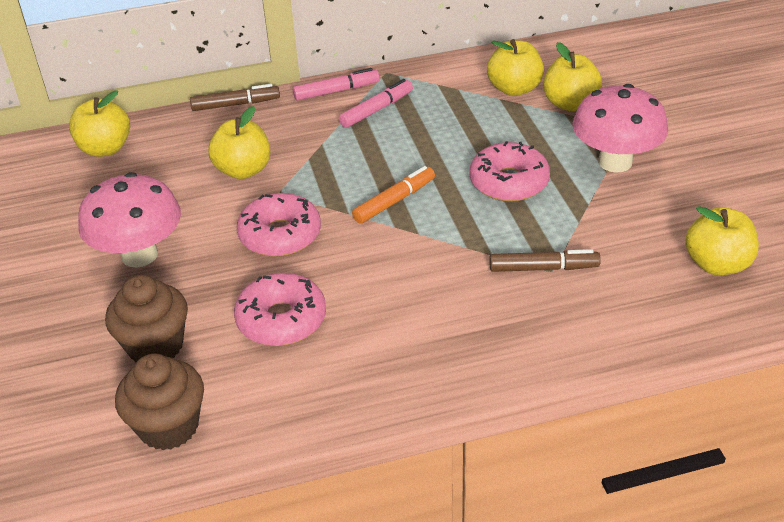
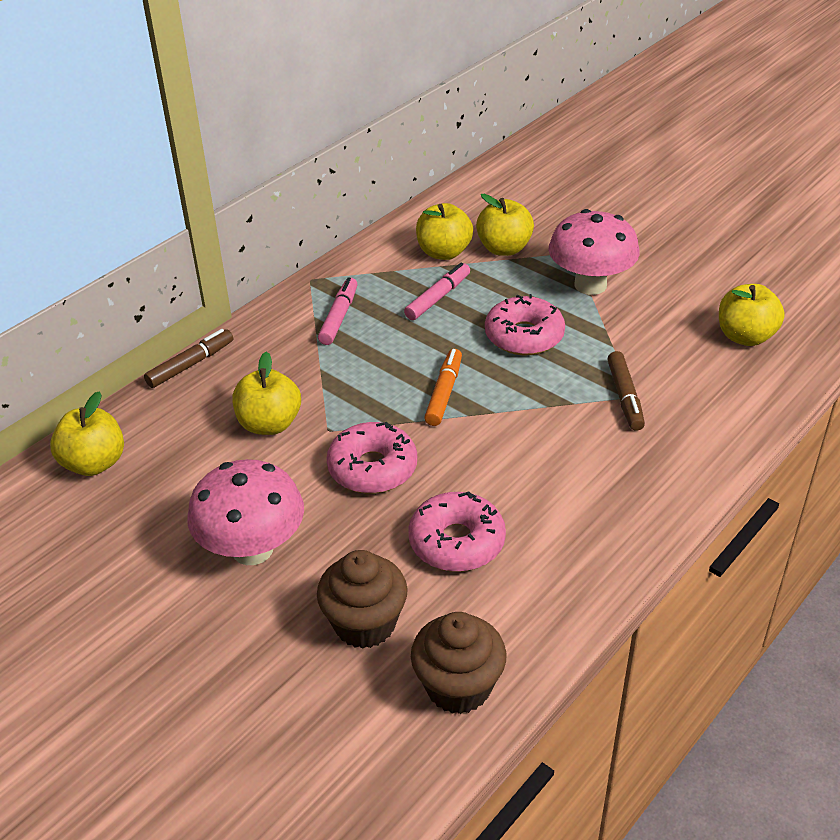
camera: 35 degrees left, 0 degrees up
pink marker [293,68,380,101] -> pink marker moved to [404,263,470,320]
brown marker [489,249,601,272] -> brown marker turned 120 degrees clockwise [607,351,645,431]

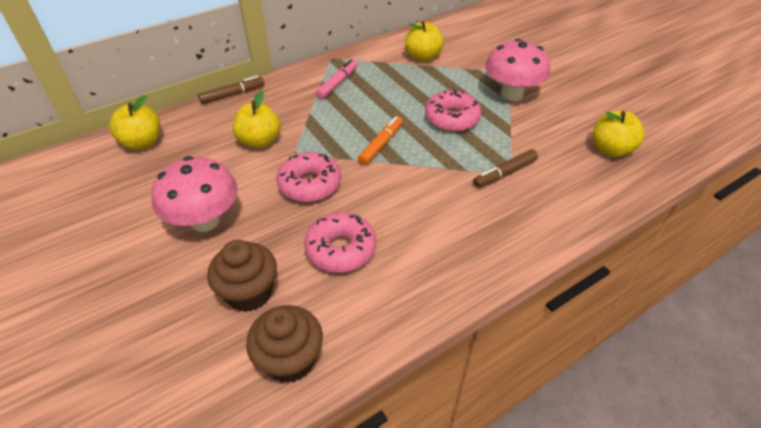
camera: 15 degrees right, 5 degrees up
pink marker [404,263,470,320] -> none
yellow apple [476,194,534,256] -> none
brown marker [607,351,645,431] -> brown marker turned 45 degrees clockwise [473,149,538,188]

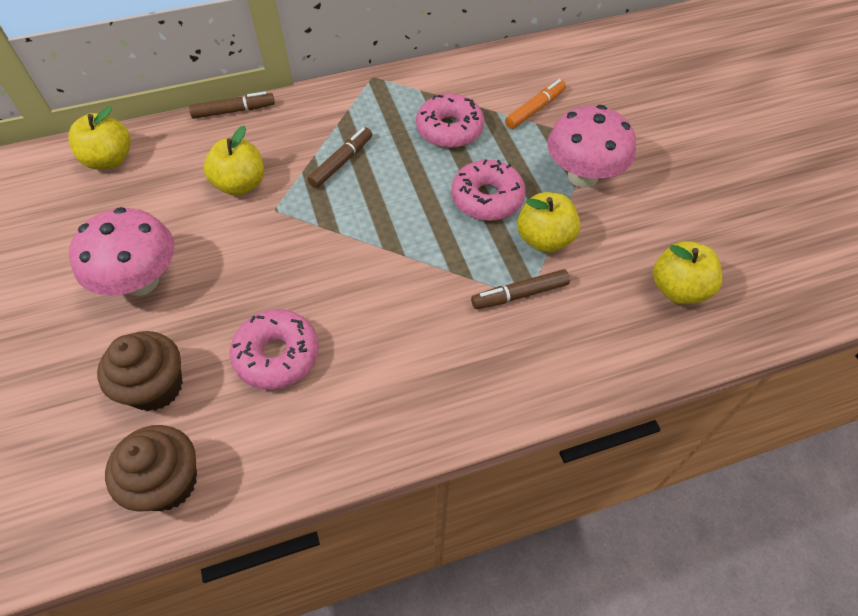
camera: 15 degrees right, 10 degrees up
pink donut [277,152,341,202] -> pink donut moved to [416,94,484,148]
pink marker [316,59,357,99] -> none
orange marker [358,116,403,165] -> orange marker moved to [505,79,566,129]
yellow apple [405,21,444,62] -> yellow apple moved to [517,192,580,253]
none -> brown marker [307,127,372,188]

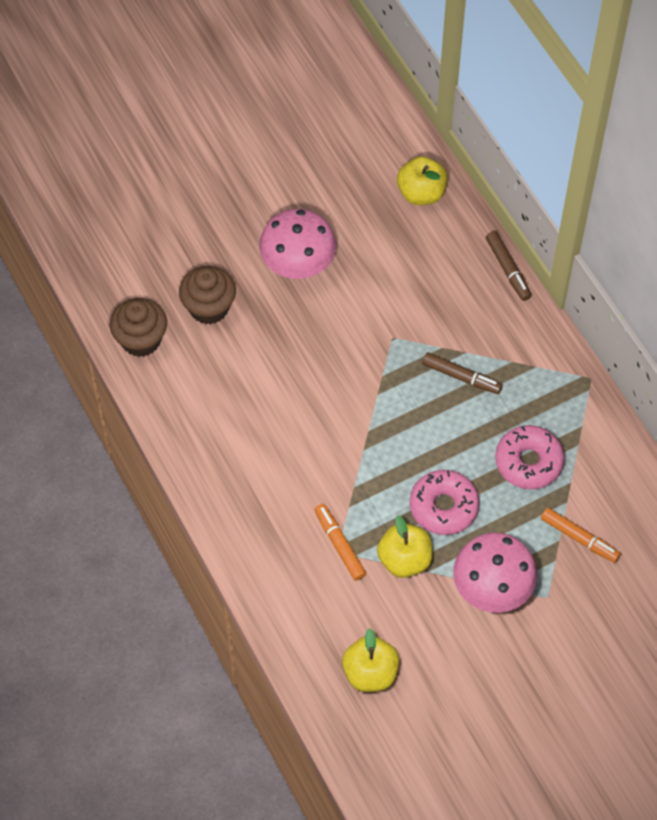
camera: 80 degrees right, 5 degrees up
yellow apple [204,126,264,196] -> none
pink donut [230,309,319,390] -> none
brown marker [471,269,570,309] -> orange marker [314,504,366,581]

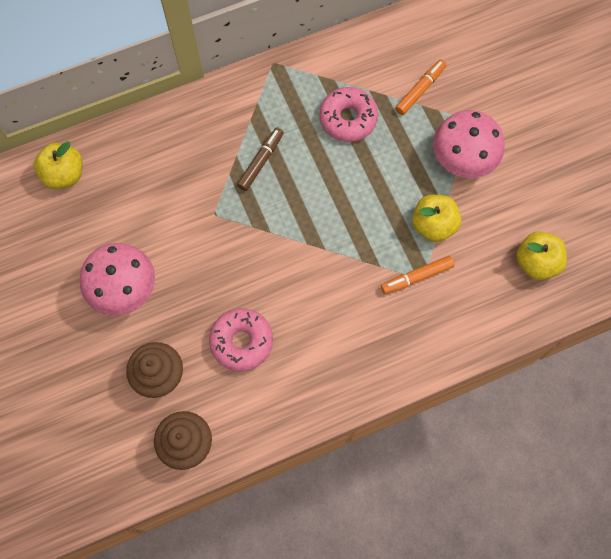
camera: 85 degrees left, 10 degrees up
pink donut [410,470,479,535] -> pink donut moved to [209,308,273,371]
brown marker [486,231,531,301] -> none

